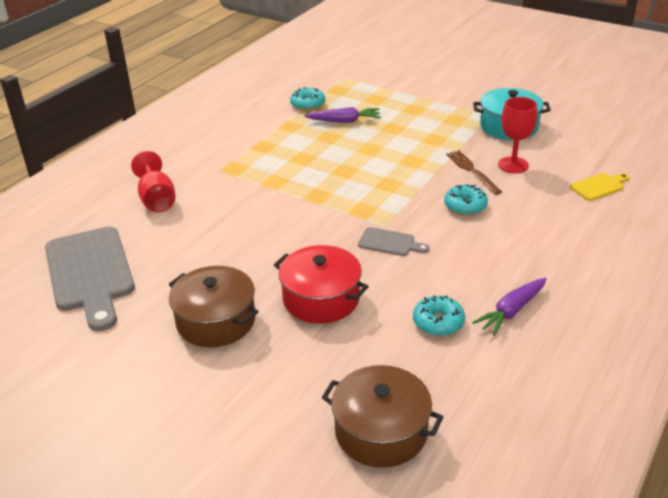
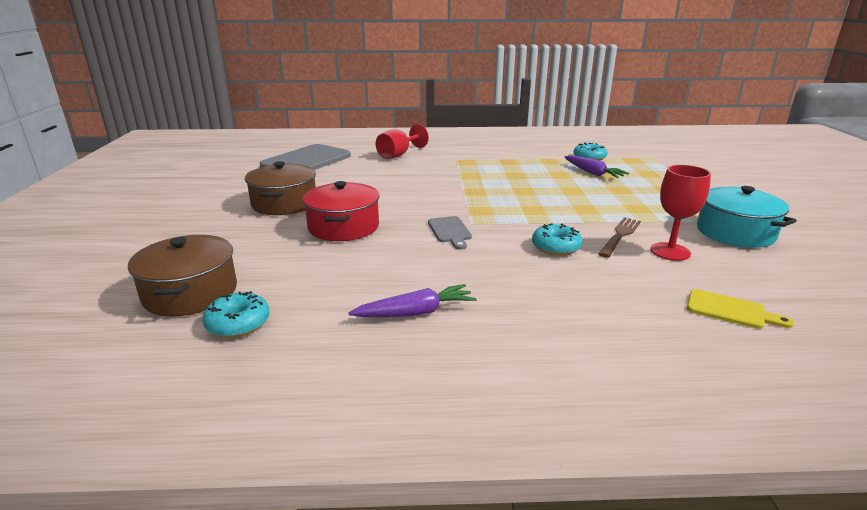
camera: 55 degrees right, 10 degrees down
turquoise donut [413,295,465,336] -> turquoise donut moved to [202,291,270,338]
purple carrot [472,278,547,336] -> purple carrot turned 150 degrees clockwise [349,284,476,317]

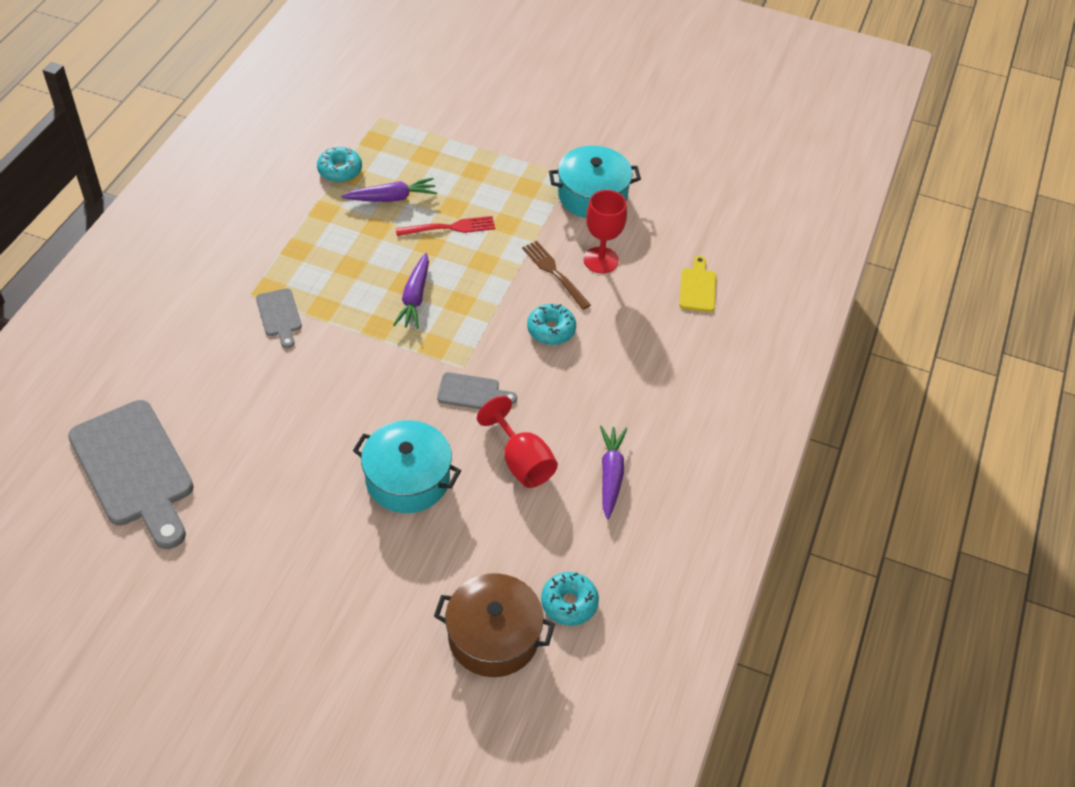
camera: 70 degrees left, 25 degrees up
brown pot [245,161,316,215] -> none
red pot [302,181,380,241] -> turquoise pot [353,420,461,513]
red goblet [376,124,429,159] -> red goblet moved to [477,396,558,488]
yellow cutting board [687,289,794,329] -> yellow cutting board turned 45 degrees counterclockwise [679,256,716,312]
none -> grey cutting board [256,288,302,348]
none -> purple carrot [393,253,429,329]
none -> red fork [396,216,495,236]

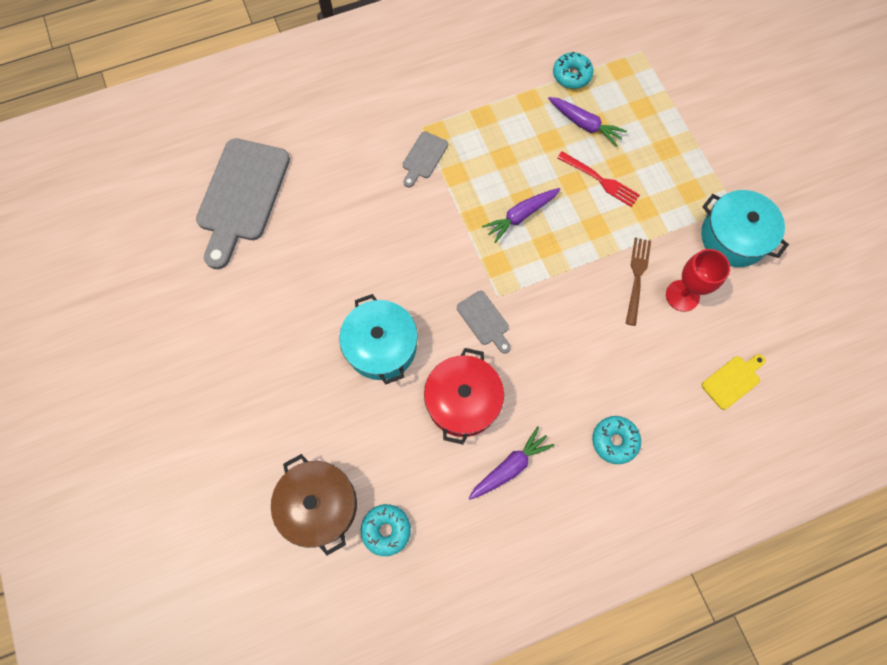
camera: 50 degrees right, 20 degrees up
red goblet [477,396,558,488] -> red pot [424,348,504,445]
turquoise donut [527,304,576,345] -> turquoise donut moved to [592,416,641,464]

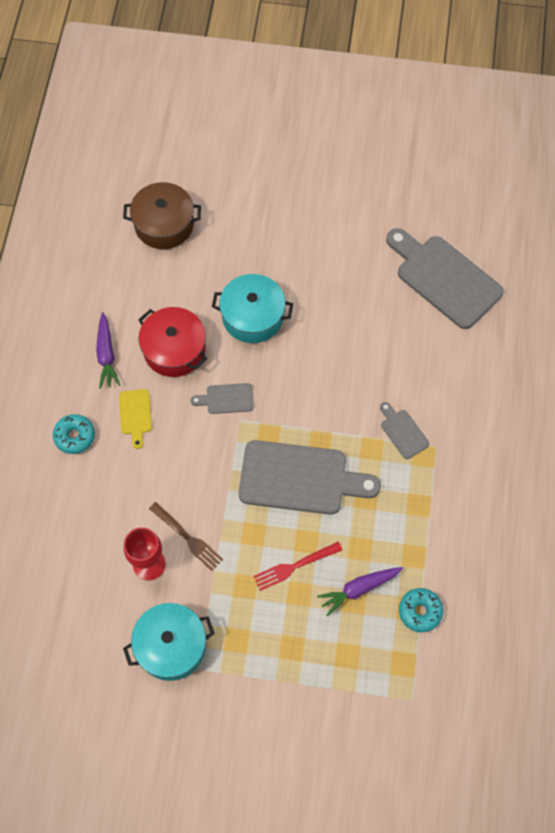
camera: 120 degrees right, 5 degrees down
turquoise donut [361,504,411,556] -> none
purple carrot [482,188,560,243] -> grey cutting board [239,440,381,515]
yellow cutting board [702,354,766,410] -> yellow cutting board moved to [119,389,152,449]

